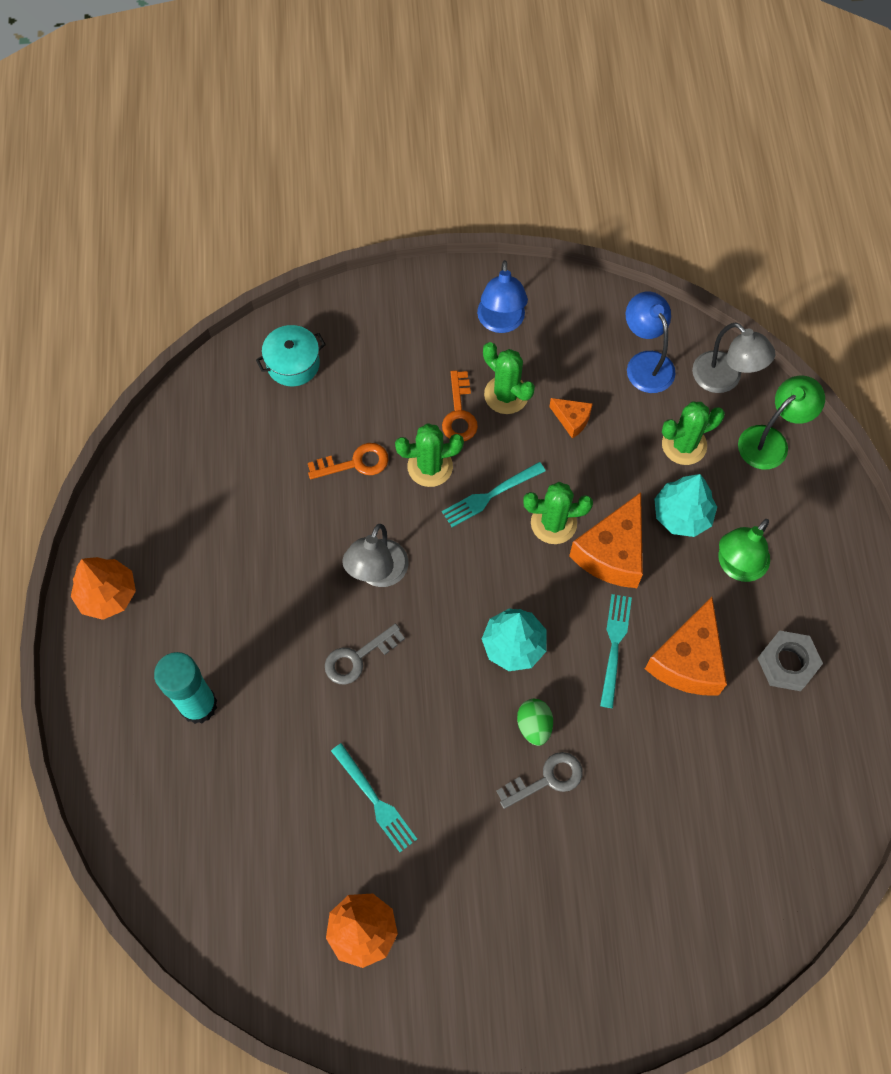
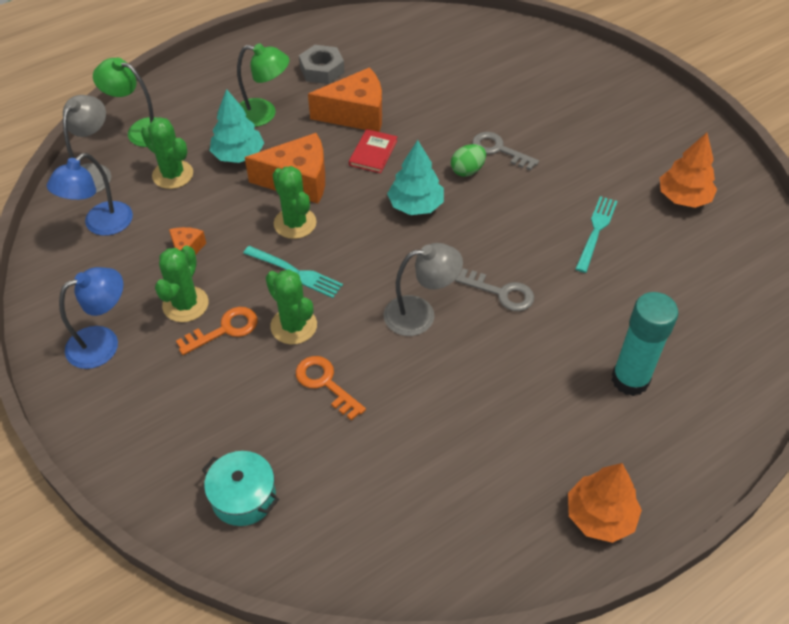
camera: 120 degrees left, 15 degrees down
turquoise fork [600,594,632,708] -> red book [349,129,397,173]

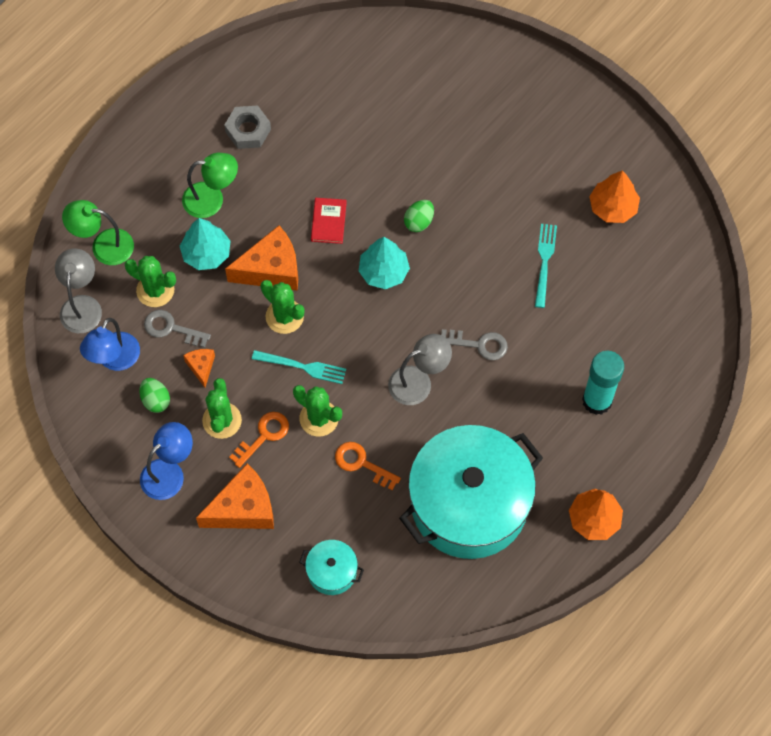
camera: 15 degrees left, 15 degrees up
orange cheese [308,67,382,132] -> orange cheese moved to [196,464,274,529]
grey key [472,132,539,171] -> grey key moved to [144,310,211,348]
none -> green egg [139,378,170,413]
none -> turquoise pot [399,425,543,559]

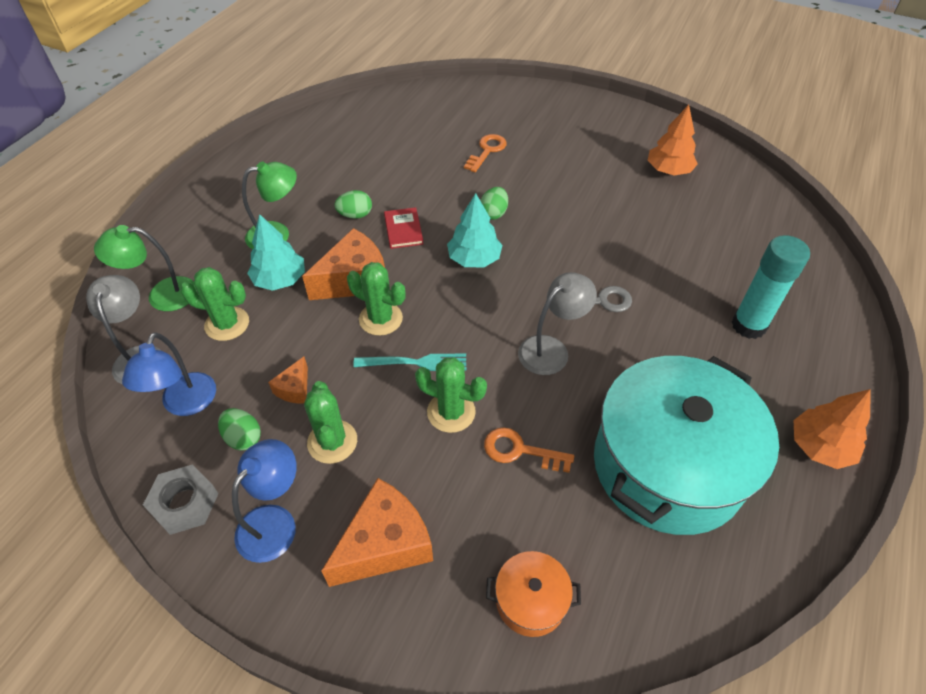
camera: 15 degrees left, 15 degrees down
grey key [144,310,211,348] -> none
orange cheese [183,349,215,388] -> orange cheese turned 135 degrees counterclockwise [268,357,308,404]
grey nut [224,106,271,149] -> grey nut moved to [143,465,218,535]
orange key [229,412,289,468] -> orange key moved to [464,134,507,172]
turquoise pot [299,540,364,595] -> orange pot [486,551,581,637]
turquoise fork [535,224,557,308] -> none
none -> green egg [334,190,372,219]

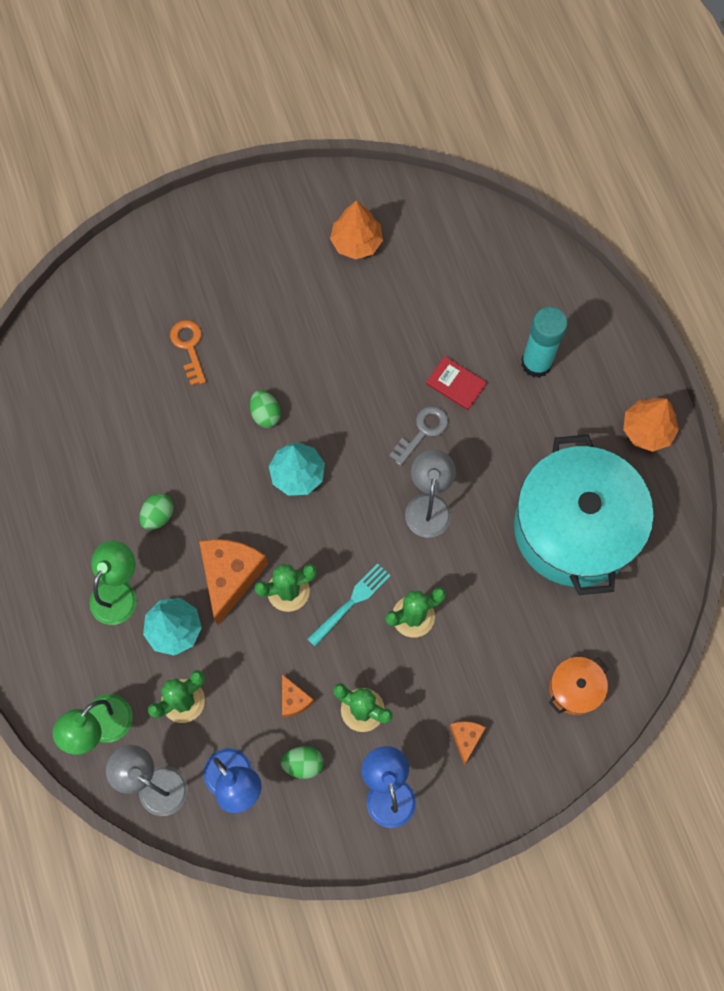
camera: 45 degrees left, 20 degrees up
grey nut [143,465,218,535] -> none
orange cheese [321,478,433,587] -> orange cheese [450,721,486,765], size x0.50
red book [384,207,423,249] -> red book moved to [426,356,487,410]
orange key [484,428,574,473] -> none

